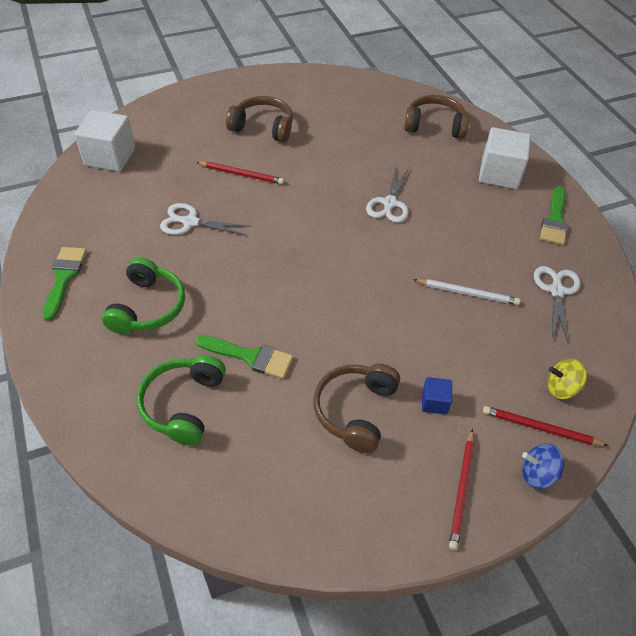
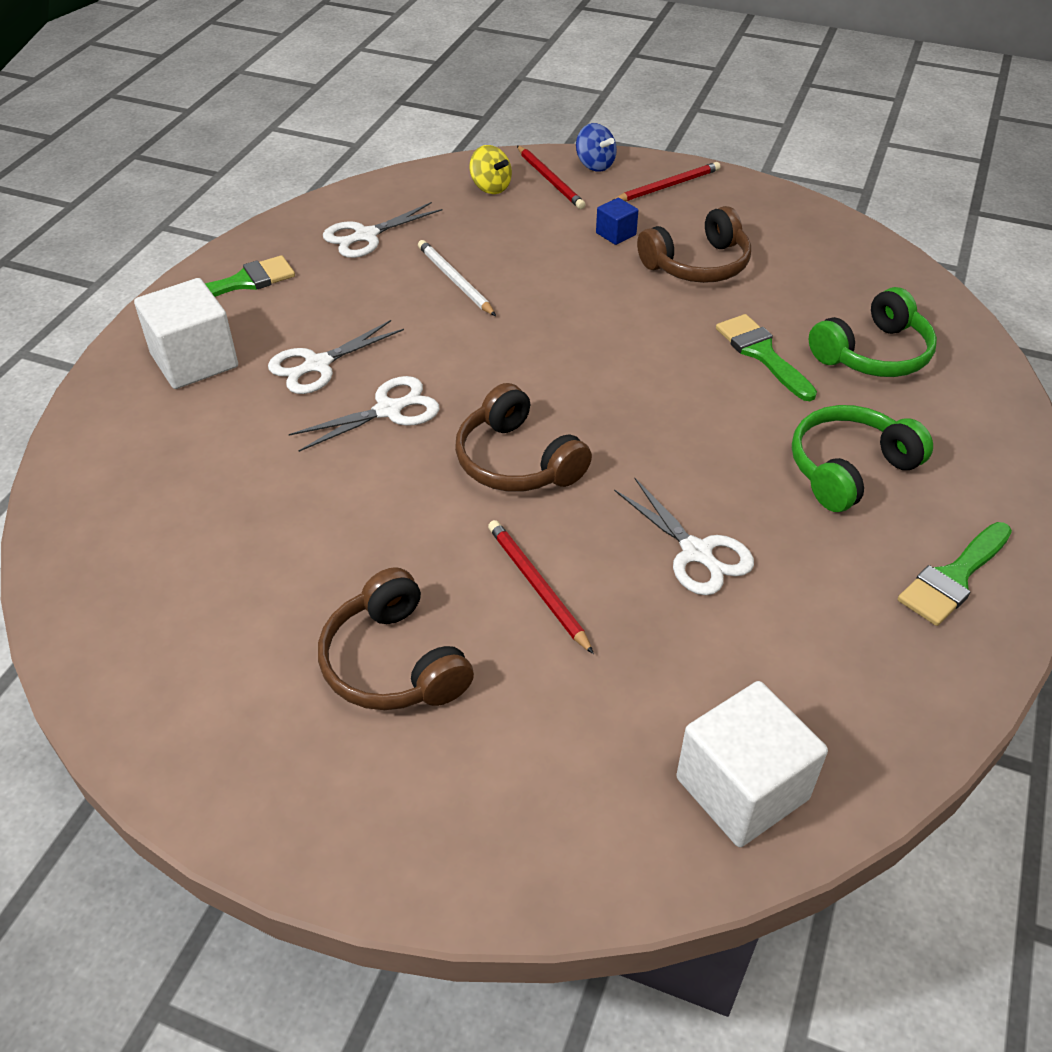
camera: 135 degrees left, 5 degrees down
brown headphones [404,95,469,139] -> brown headphones moved to [455,383,592,492]
none -> white scissors [268,320,404,394]

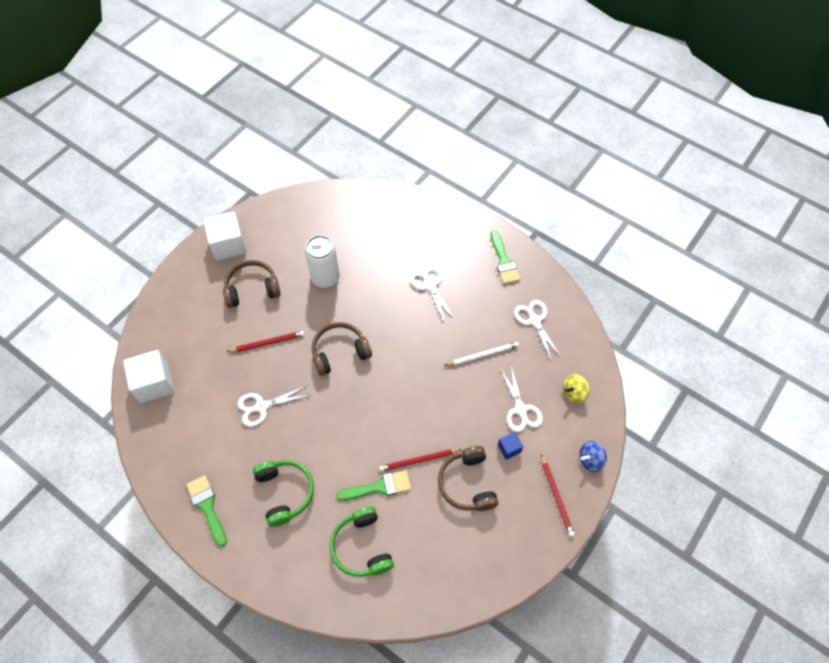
camera: 105 degrees right, 15 degrees up
white cube [134,278,238,389] -> white cube moved to [203,211,247,261]
white scissors [289,376,439,452] -> white scissors moved to [500,366,543,432]
red pencil [517,146,586,209] -> red pencil moved to [379,449,462,472]
none -> white can [305,235,340,288]

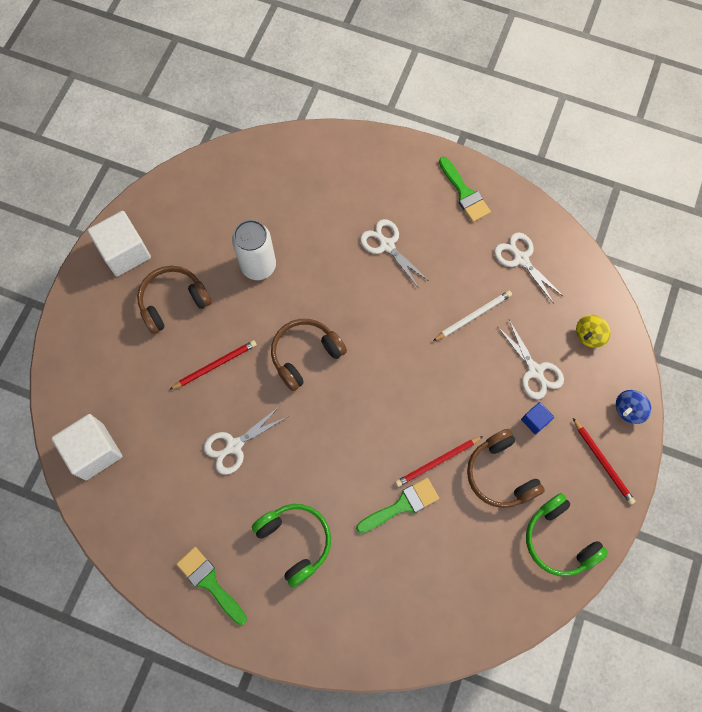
camera: 15 degrees left, 10 degrees up
green headphones [329,506,394,577] -> green headphones moved to [526,493,608,577]

